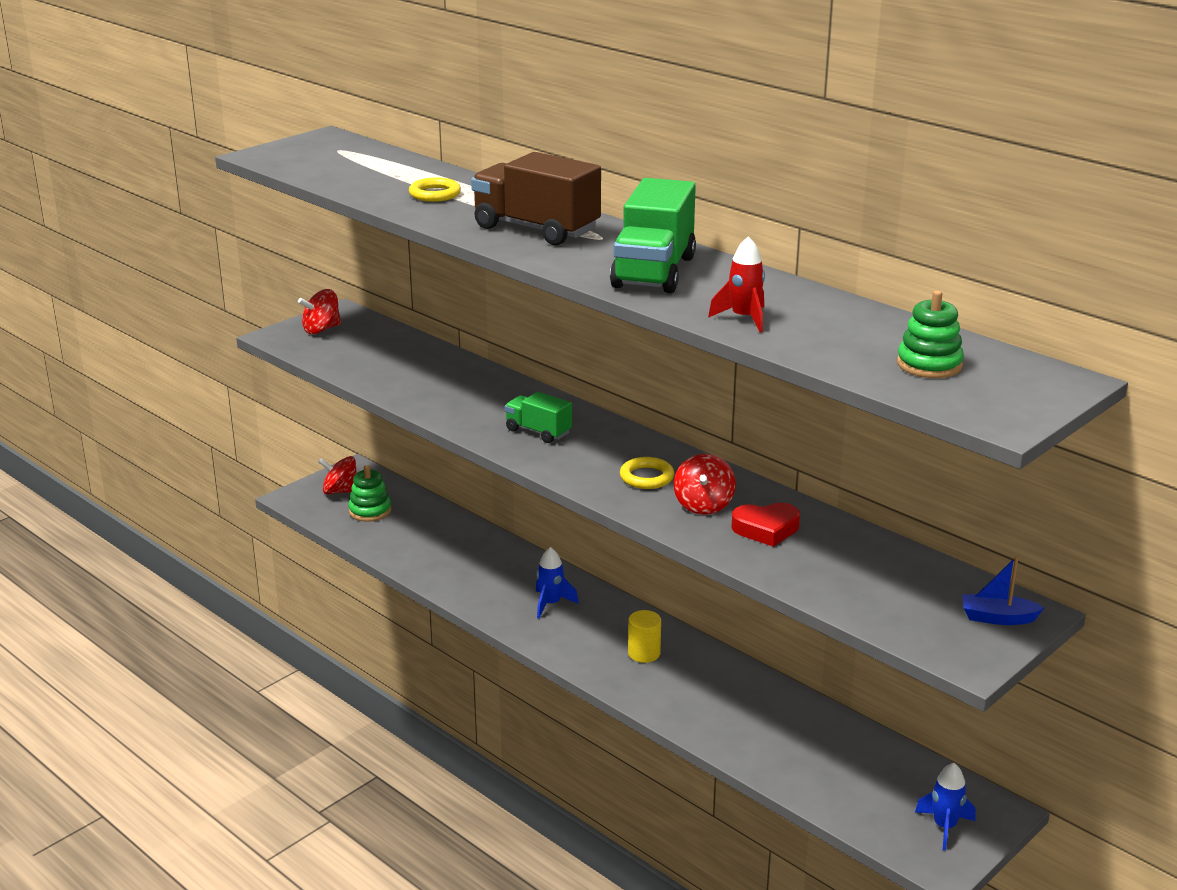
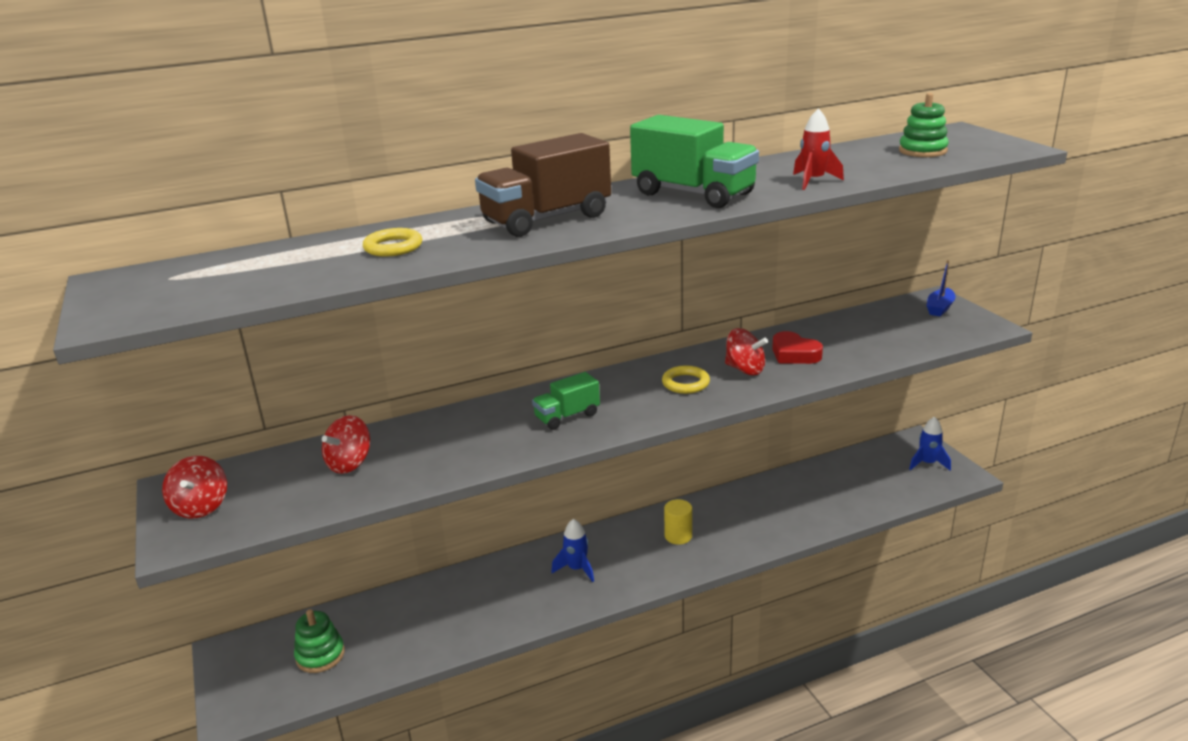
camera: 65 degrees left, 0 degrees up
red spinning top [318,456,357,494] -> red spinning top moved to [322,415,370,474]
red heart [732,503,800,547] -> red heart turned 120 degrees clockwise [772,331,823,364]

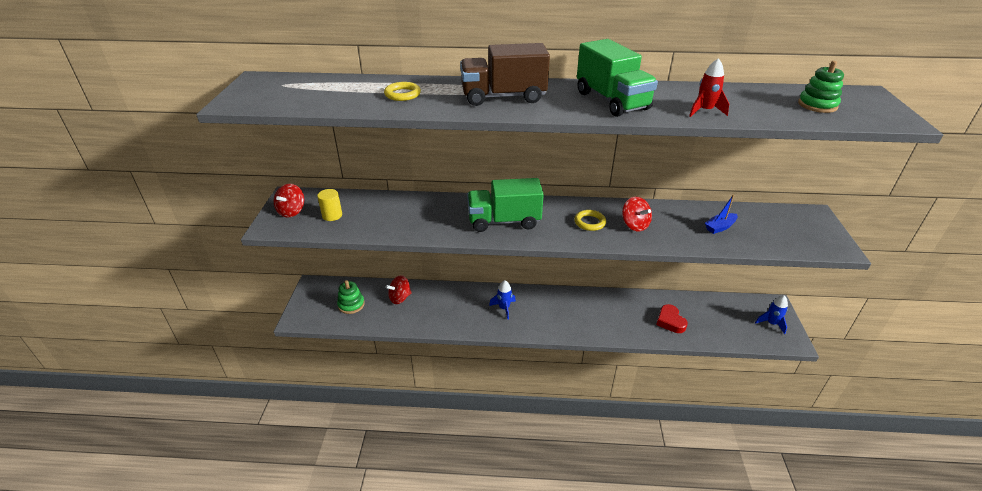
camera: 25 degrees right, 10 degrees up
red spinning top [322,415,370,474] -> red spinning top moved to [385,275,412,304]
green truck [532,372,600,430] -> green truck [467,178,544,232], size x1.79
yellow cylinder [664,499,692,545] -> yellow cylinder moved to [317,189,342,221]
red heart [772,331,823,364] -> red heart moved to [656,304,688,333]
blue boat [926,260,956,316] -> blue boat moved to [705,195,738,234]

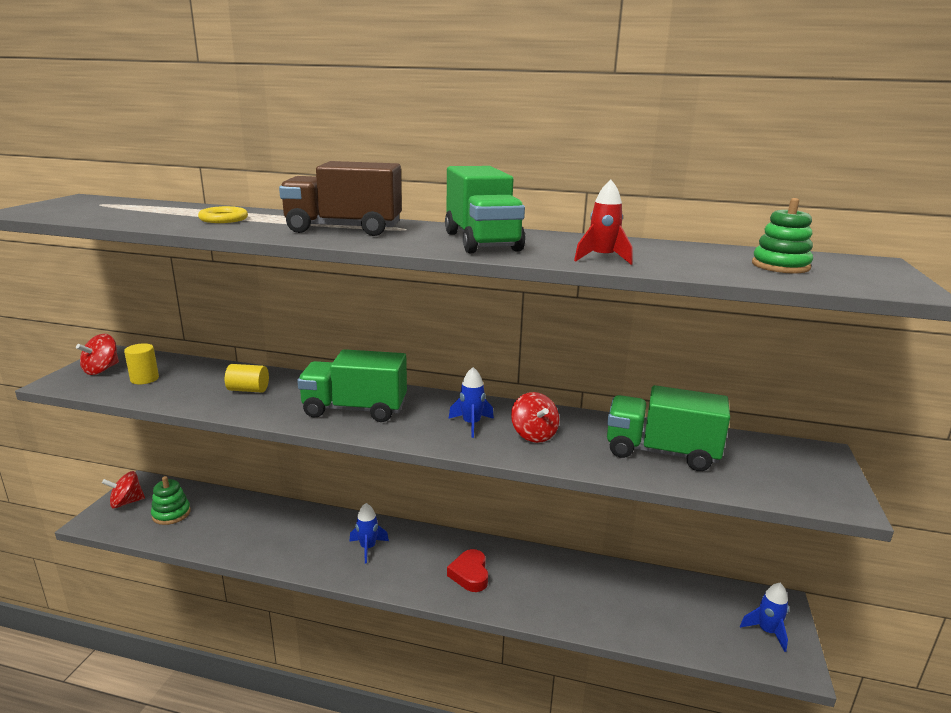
camera: 10 degrees right, 15 degrees down
red spinning top [385,275,412,304] -> red spinning top moved to [102,471,145,508]
yellow ring [574,210,606,231] -> blue rocket [448,367,494,438]
red heart [656,304,688,333] -> red heart moved to [447,549,488,592]
blue boat [705,195,738,234] -> green truck [607,385,730,471]
none -> yellow cylinder [225,364,269,393]

